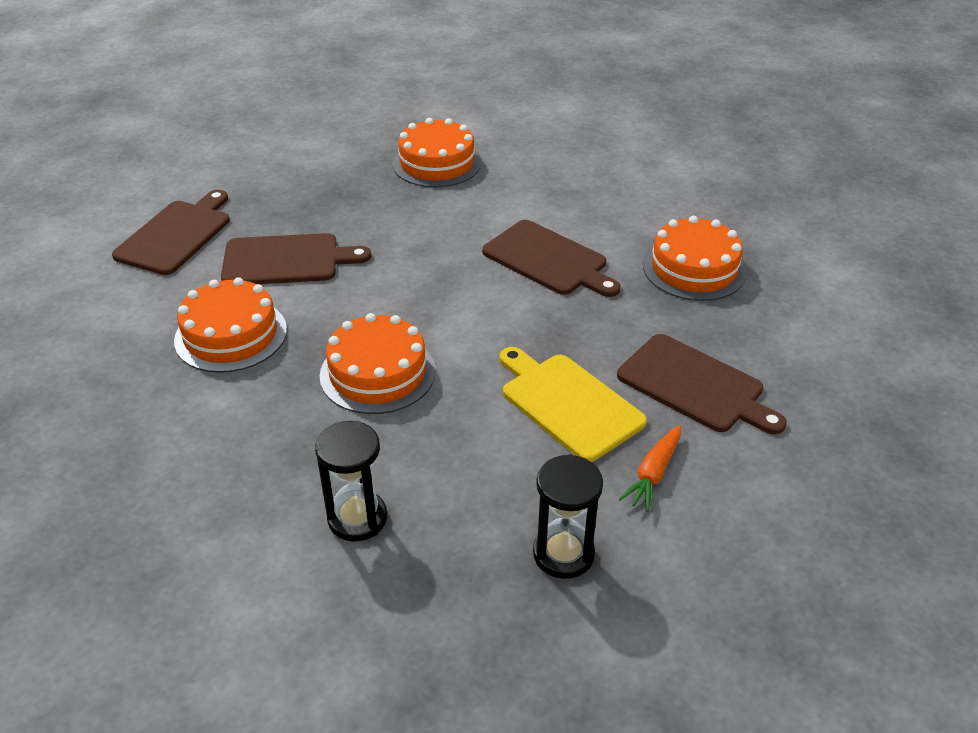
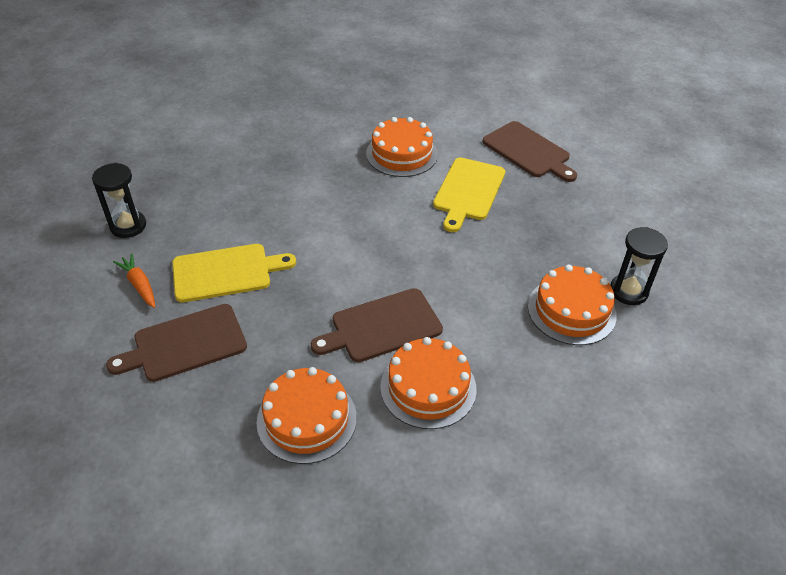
camera: 115 degrees right, 5 degrees up
brown cutting board [221,233,371,284] -> yellow cutting board [433,157,505,232]
black hourglass [315,421,387,542] -> black hourglass moved to [611,227,668,305]
orange cake [320,313,436,414] -> orange cake moved to [380,337,477,429]

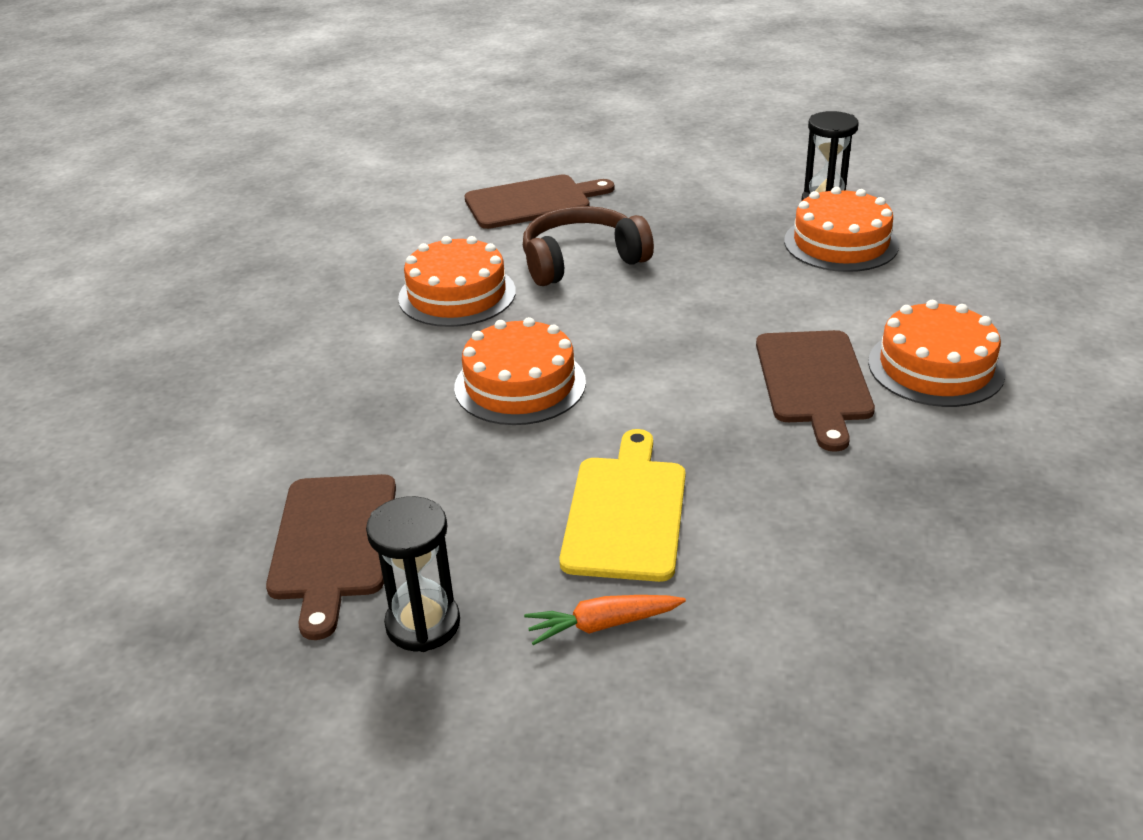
camera: 65 degrees left, 10 degrees down
brown cutting board [106,304,247,382] -> brown cutting board moved to [266,474,396,640]
orange cake [257,367,357,464] -> orange cake moved to [454,317,586,425]
yellow cutting board [433,157,505,232] -> brown headphones [523,206,654,286]

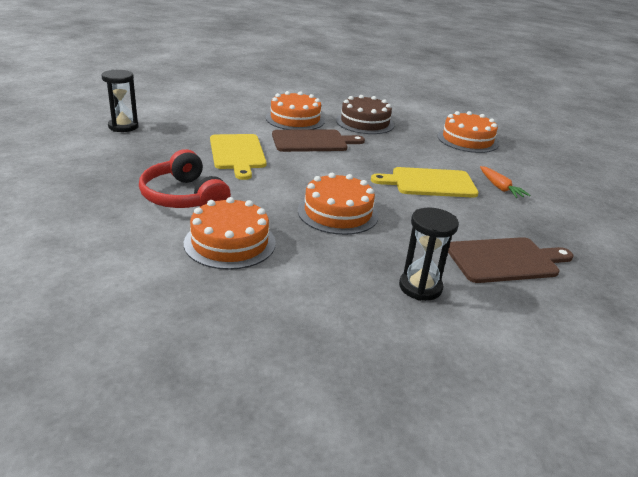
camera: 105 degrees left, 5 degrees down
black hourglass [366,496,460,652] -> black hourglass moved to [399,208,459,301]
brown cutting board [464,174,614,229] -> none
brown headphones [523,206,654,286] -> red headphones [139,149,231,208]
orange cake [784,187,899,272] -> orange cake moved to [438,111,499,153]
none -> yellow cutting board [210,134,266,180]
none -> brown cake [336,95,394,134]

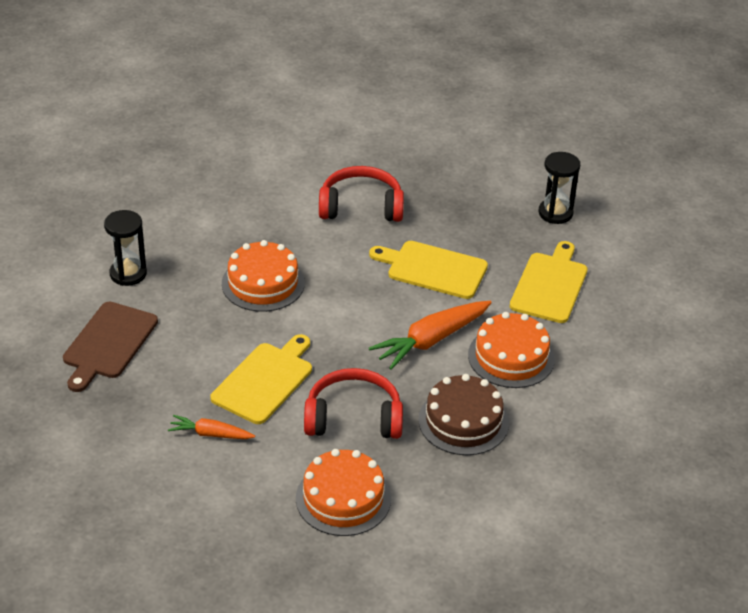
camera: 125 degrees right, 10 degrees up
orange cake [184,197,276,270] -> none
brown cutting board [272,129,365,152] -> orange carrot [369,301,492,370]
none -> red headphones [304,368,403,439]
none -> yellow cutting board [510,241,588,323]

